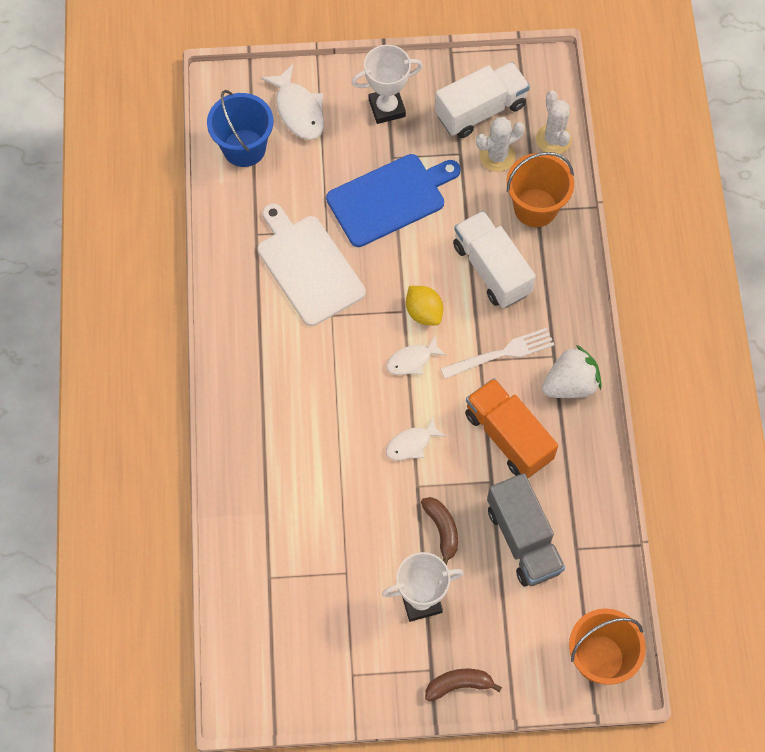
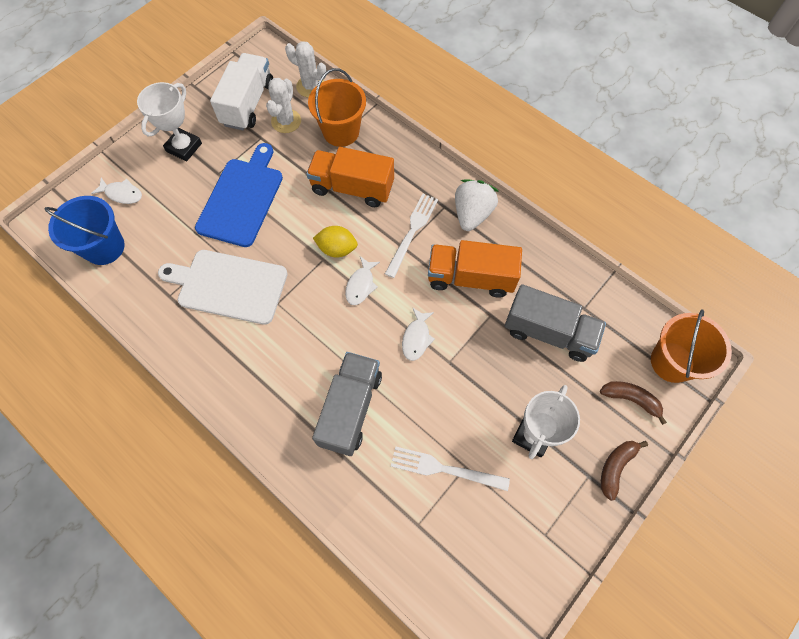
camera: 45 degrees left, 0 degrees up
white fish [261,64,324,140] -> white fish [91,178,142,204], size x0.63
brown banana [421,497,458,565] -> brown banana moved to [600,381,667,425]
white truck [453,211,536,308] -> orange truck [306,147,394,207]
none -> grey truck [312,352,382,456]
none -> white fork [391,446,510,491]

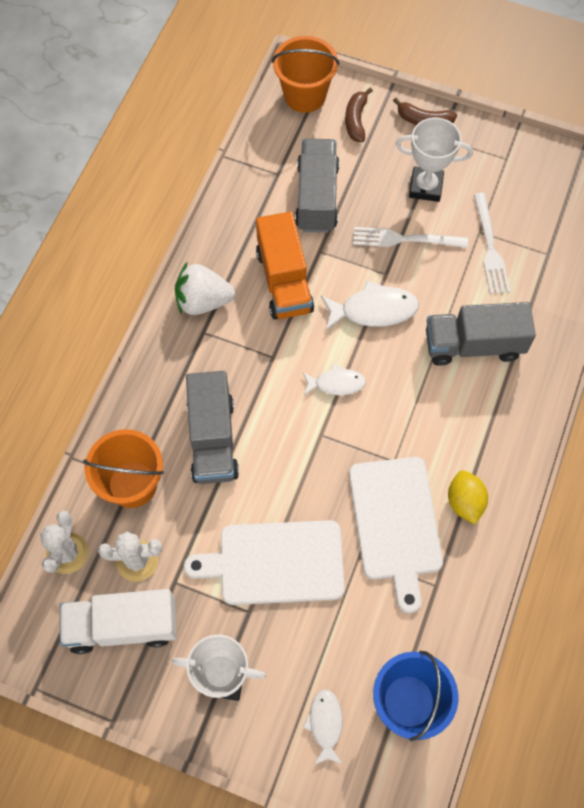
camera: 110 degrees left, 0 degrees up
blue cutting board [195,143,283,247] -> white cutting board [184,520,345,605]
orange truck [306,147,394,207] -> grey truck [186,371,239,484]
yellow lemon [313,226,358,258] -> yellow lemon moved to [448,470,488,524]
white fork [385,194,438,278] -> white fork moved to [353,227,468,248]
white fish [402,307,435,361] -> white fish [321,280,419,330], size x1.58

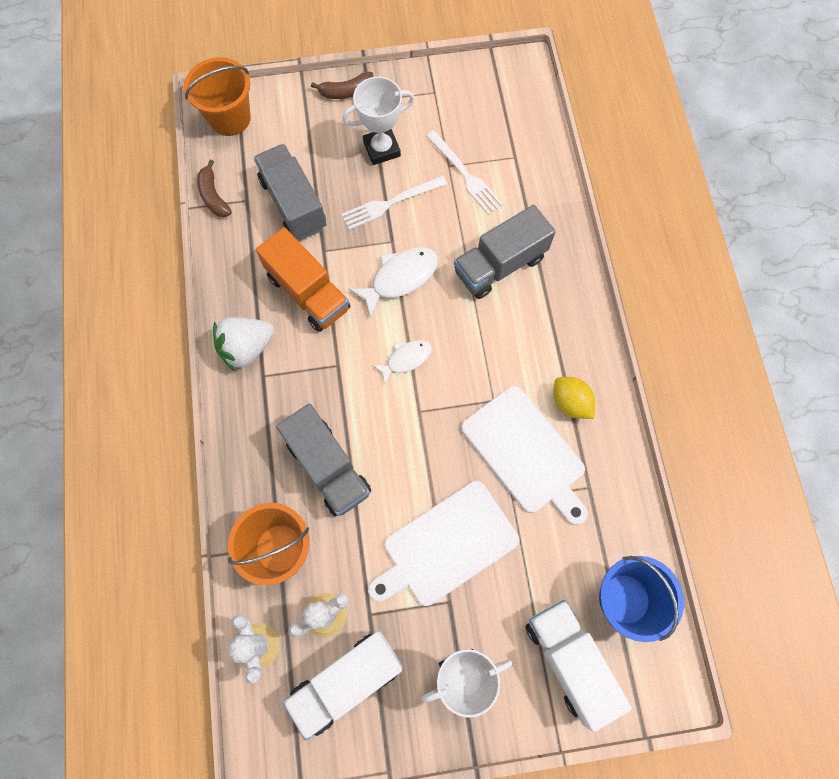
camera: 30 degrees left, 5 degrees up
white fish [303,689,343,765] -> white truck [526,600,632,732]
brown banana [345,88,373,142] -> brown banana moved to [197,160,232,217]

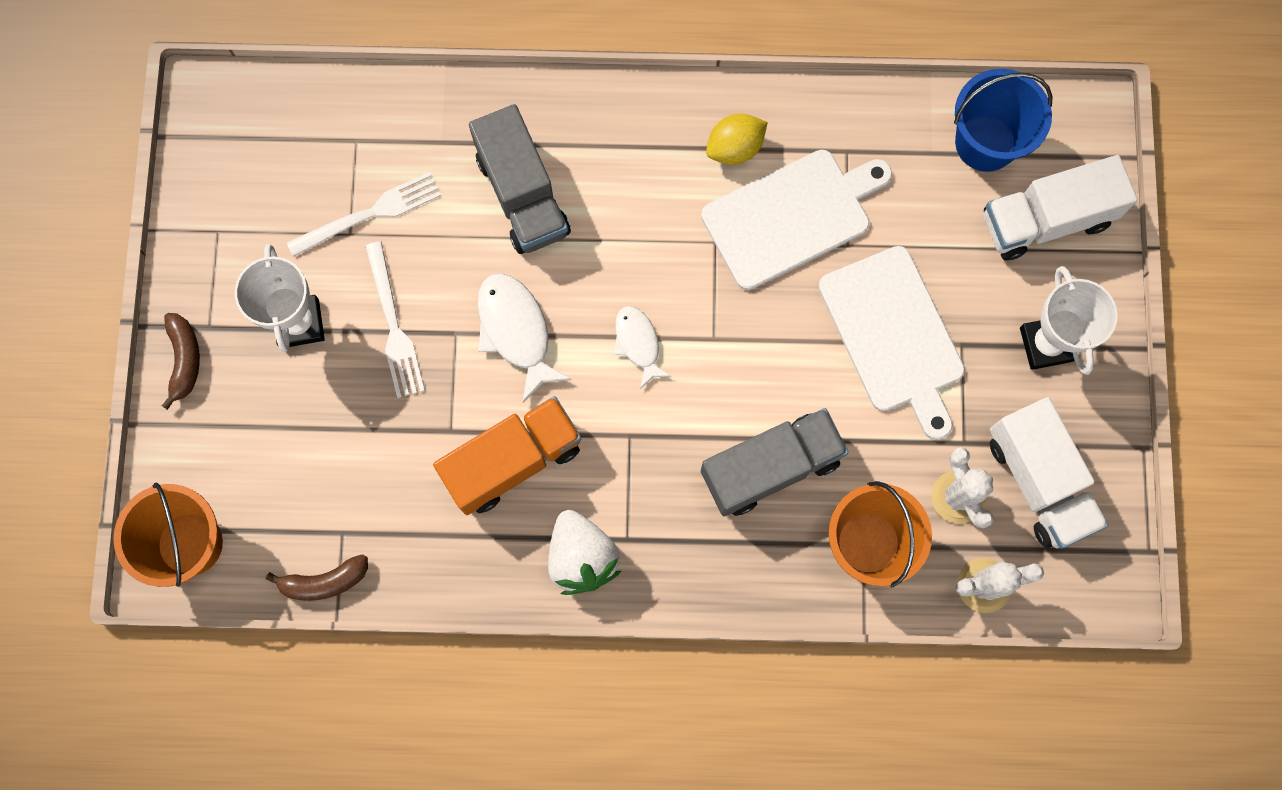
camera: 80 degrees left, 5 degrees up
grey truck [254,144,327,240] -> none

